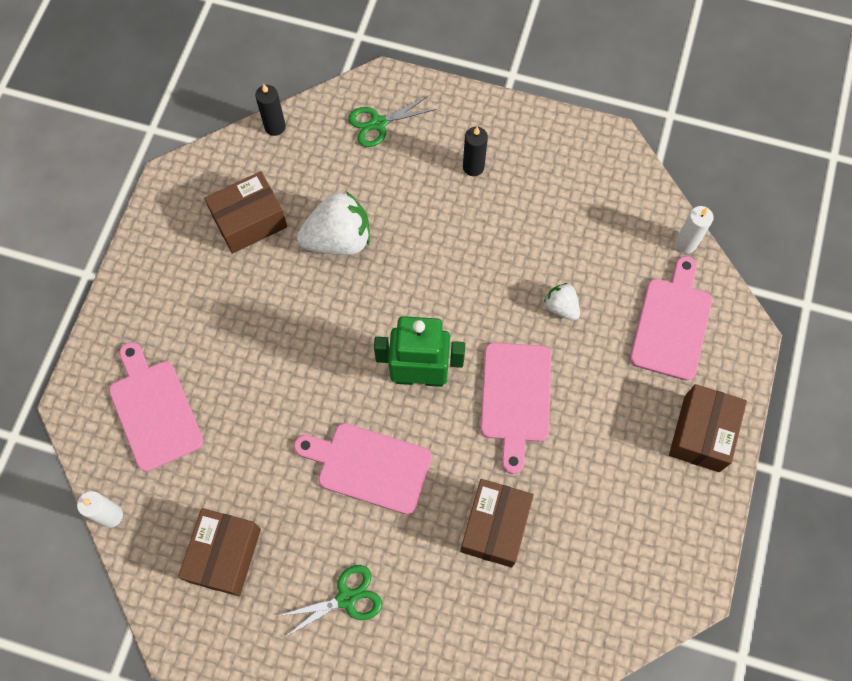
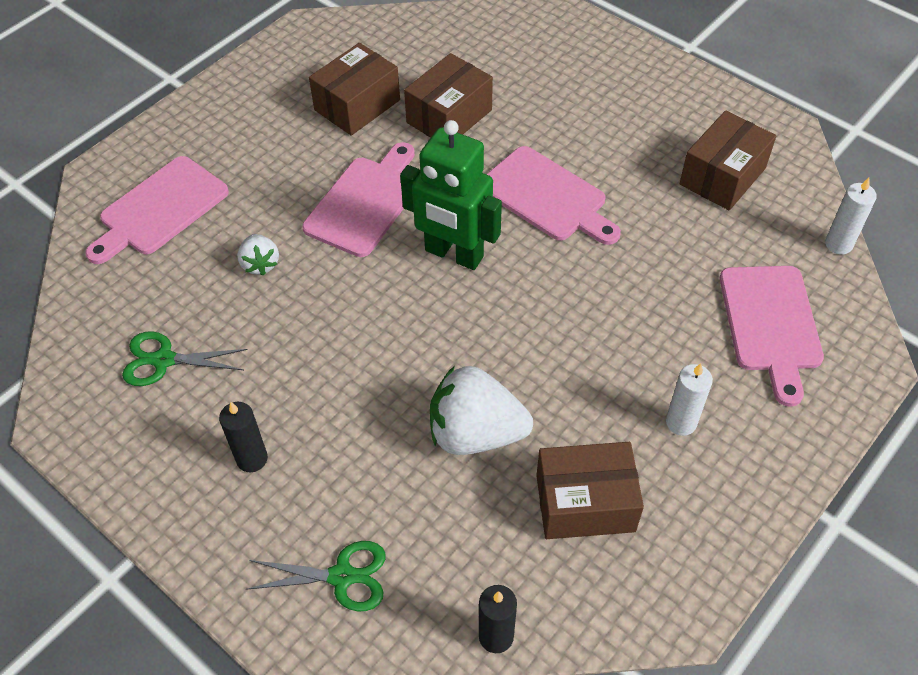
camera: 155 degrees left, 15 degrees down
green scissors [278,565,382,637] -> green scissors moved to [122,332,248,386]
brown box [669,384,747,472] -> brown box moved to [309,43,400,136]
white candle [675,206,714,253] -> white candle moved to [666,363,713,436]

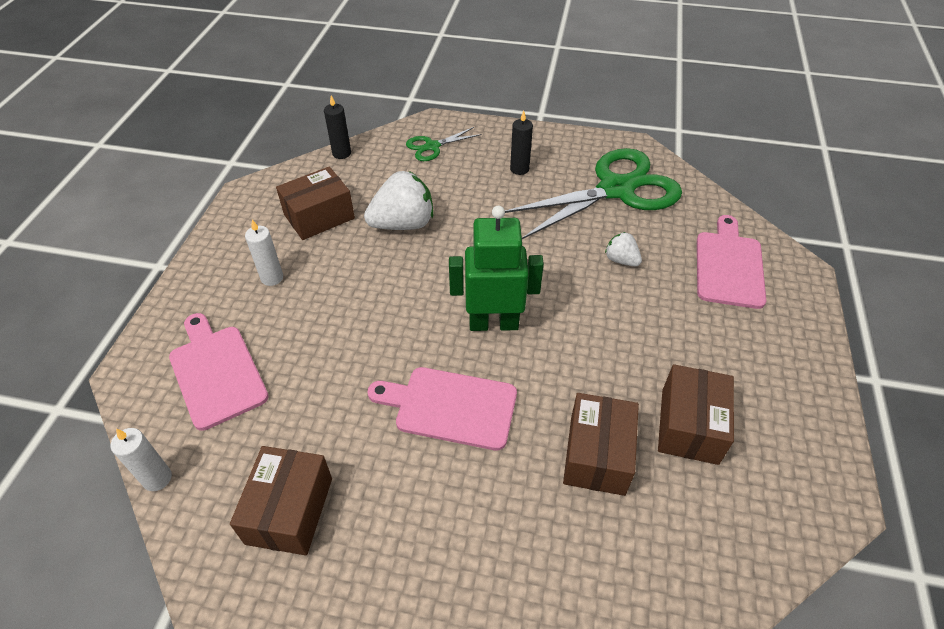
camera: 150 degrees right, 5 degrees down
green scissors [122,332,248,386] -> green scissors [505,148,682,239], size x2.21
pink cutting board [302,142,415,257] -> none

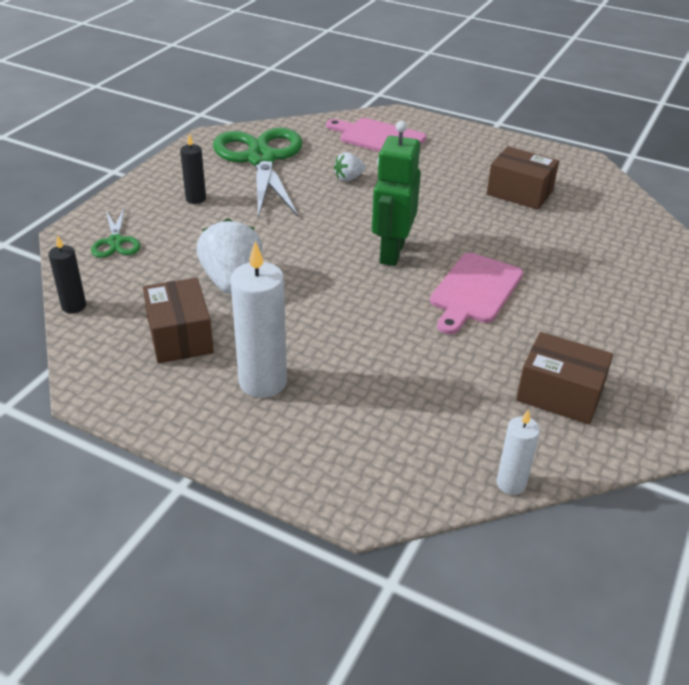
camera: 75 degrees left, 10 degrees down
pink cutting board [169,313,269,431] -> none
white candle [245,220,283,286] -> white candle [231,241,287,398], size x1.80
brown box [563,393,639,496] -> none

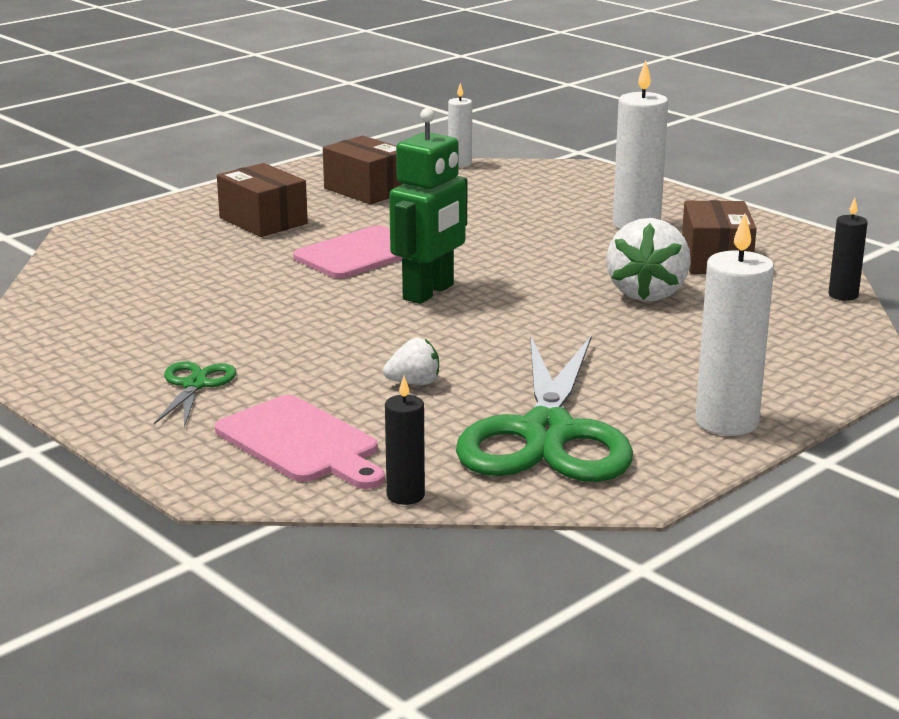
camera: 160 degrees left, 15 degrees down
green scissors [91,208,140,258] -> green scissors moved to [154,361,237,427]
black candle [180,134,206,204] -> black candle moved to [385,376,425,505]
brown box [487,146,559,210] -> brown box moved to [217,163,308,237]
none -> white candle [695,213,774,436]

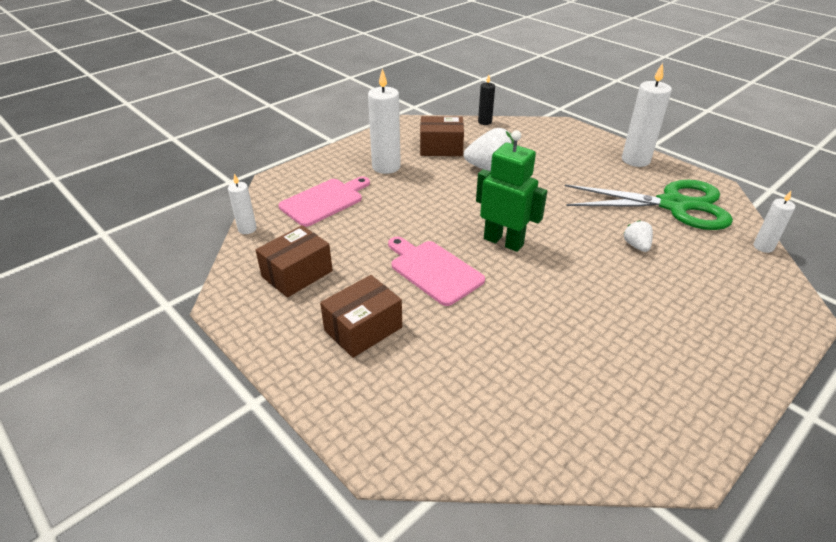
camera: 90 degrees left, 15 degrees up
green scissors [154,361,237,427] -> none
pink cutting board [215,395,385,489] -> pink cutting board moved to [278,176,370,227]
black candle [385,376,425,505] -> white candle [753,191,795,253]

